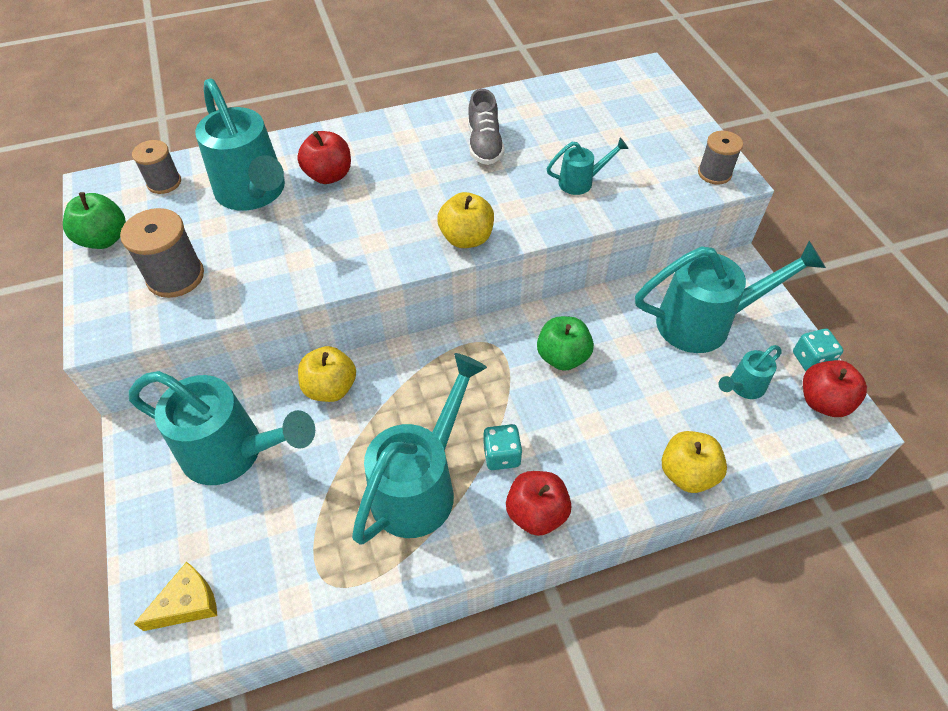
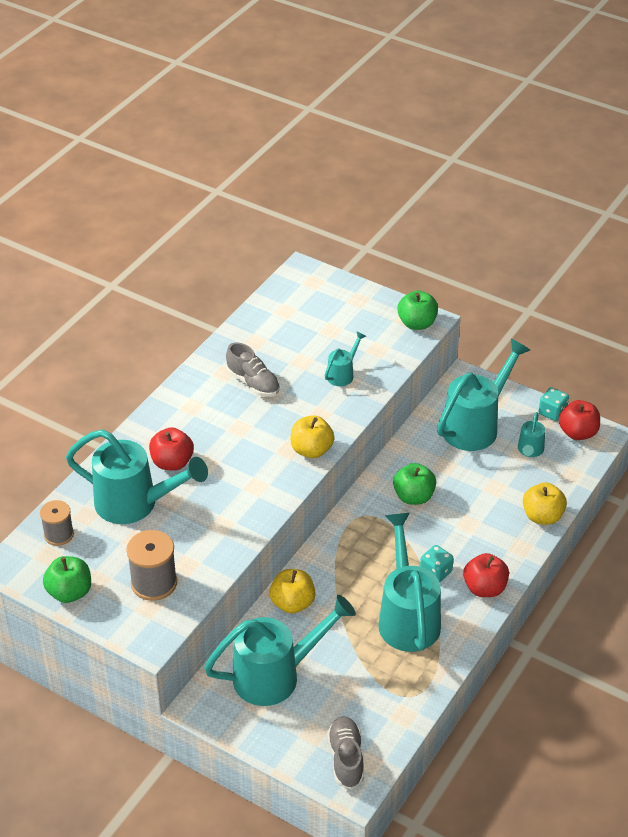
camera: 40 degrees left, 10 degrees down
yellow cheese [134,562,217,631] -> grey shoe [327,716,364,789]
grey spool [698,131,743,185] -> green apple [397,290,438,330]

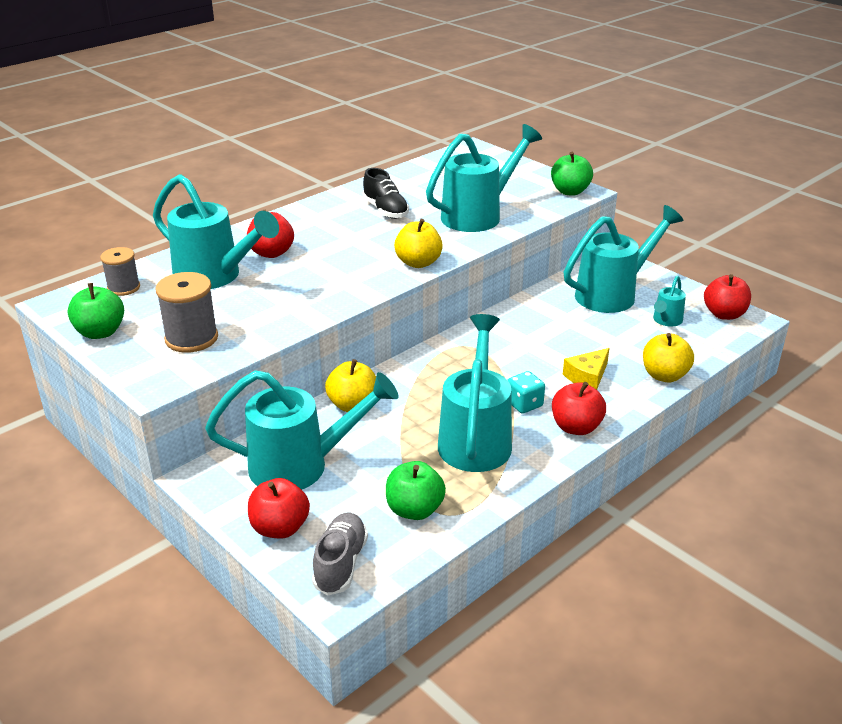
camera: 15 degrees right, 10 degrees down
grey shoe [226,342,280,397] -> black shoe [363,168,409,219]
turquoise watering can [325,331,366,386] -> turquoise watering can [426,124,542,232], size x2.11
green apple [393,463,436,505] -> green apple moved to [386,461,446,520]
turquoise dice [539,387,569,421] -> none
none -> red apple [248,478,310,538]
none -> yellow cheese [563,348,610,390]

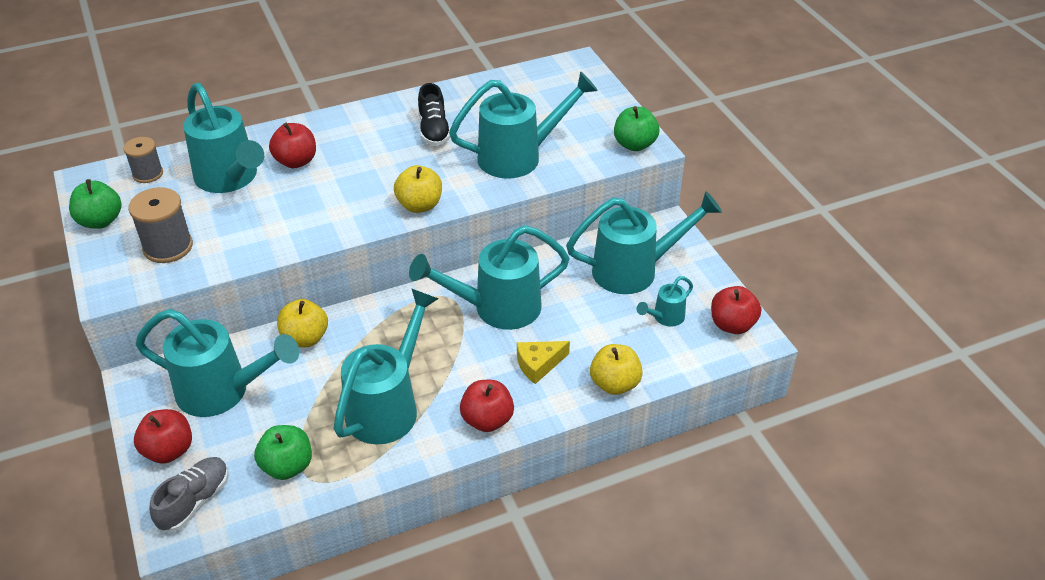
camera: 20 degrees right, 10 degrees up
turquoise dice [508,371,545,414] -> none
none -> turquoise watering can [409,225,570,330]

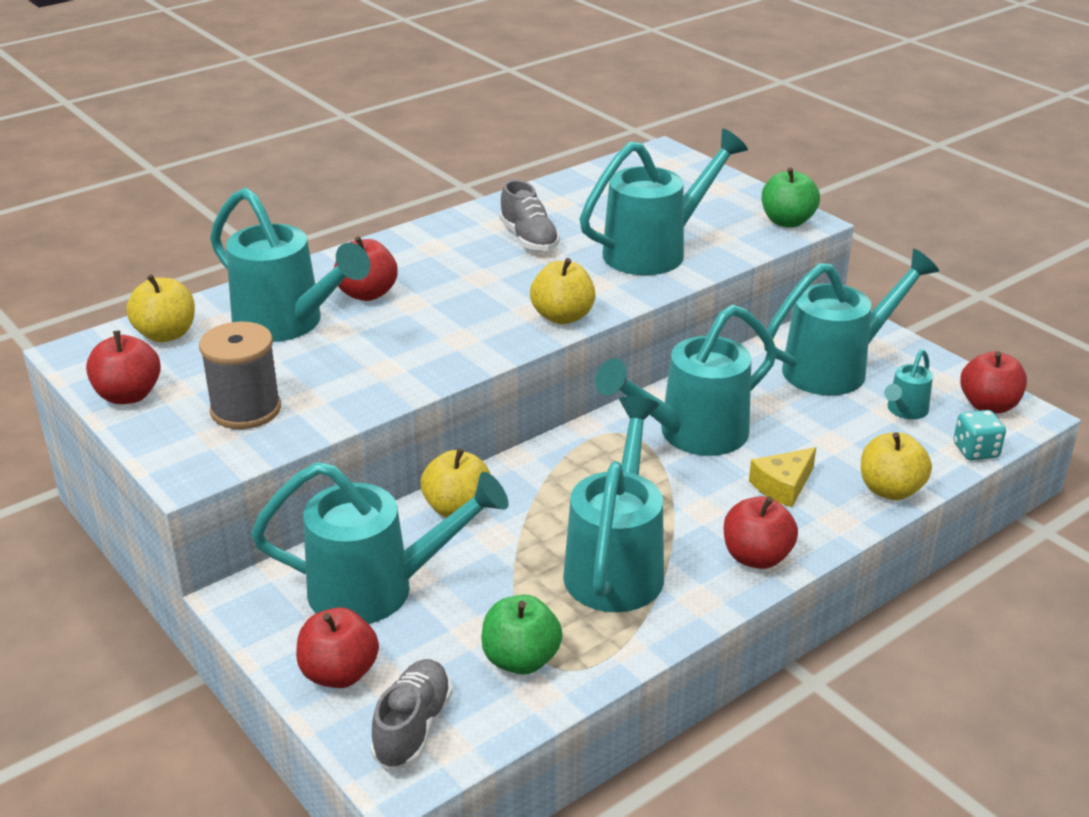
camera: 15 degrees left, 10 degrees down
green apple [69,179,121,229] -> red apple [86,331,161,404]
grey spool [123,137,163,183] -> yellow apple [126,274,195,342]
black shoe [418,83,451,146] -> grey shoe [499,180,560,252]
none -> turquoise dice [953,410,1006,460]

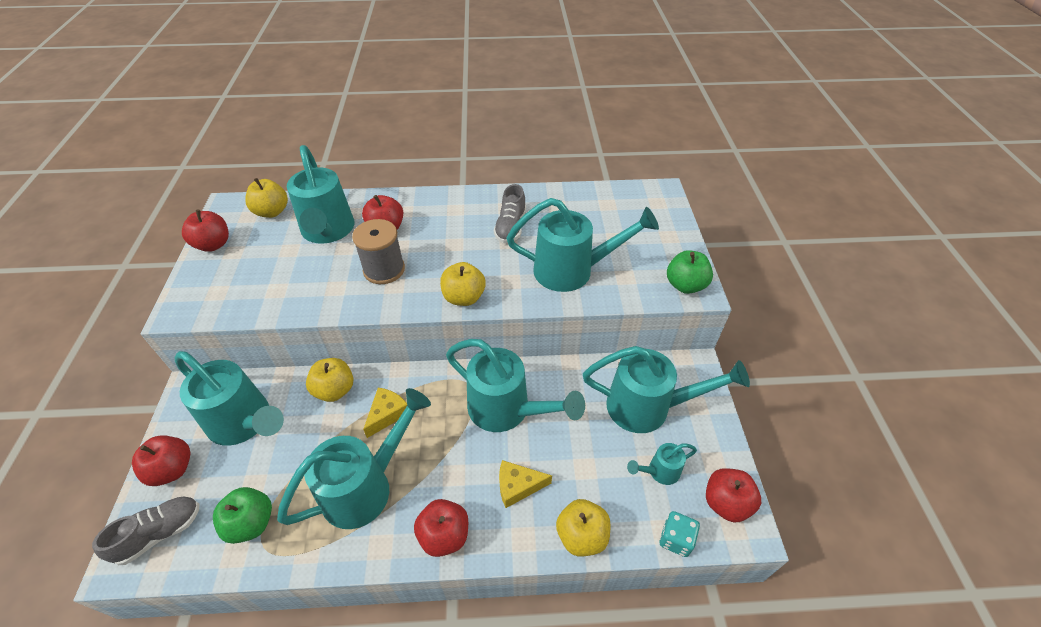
camera: 35 degrees right, 15 degrees up
grey spool [199,322,281,429] -> grey spool moved to [352,219,405,284]
turquoise watering can [595,305,777,456] -> turquoise watering can turned 150 degrees counterclockwise [446,339,585,432]
none -> yellow cheese [363,388,407,438]

